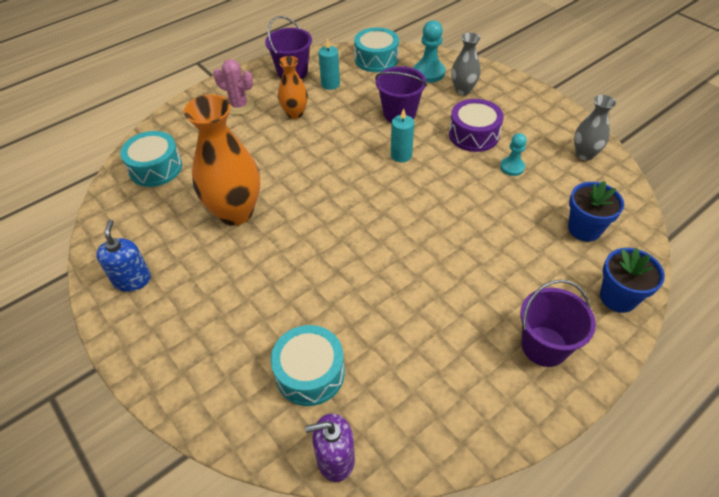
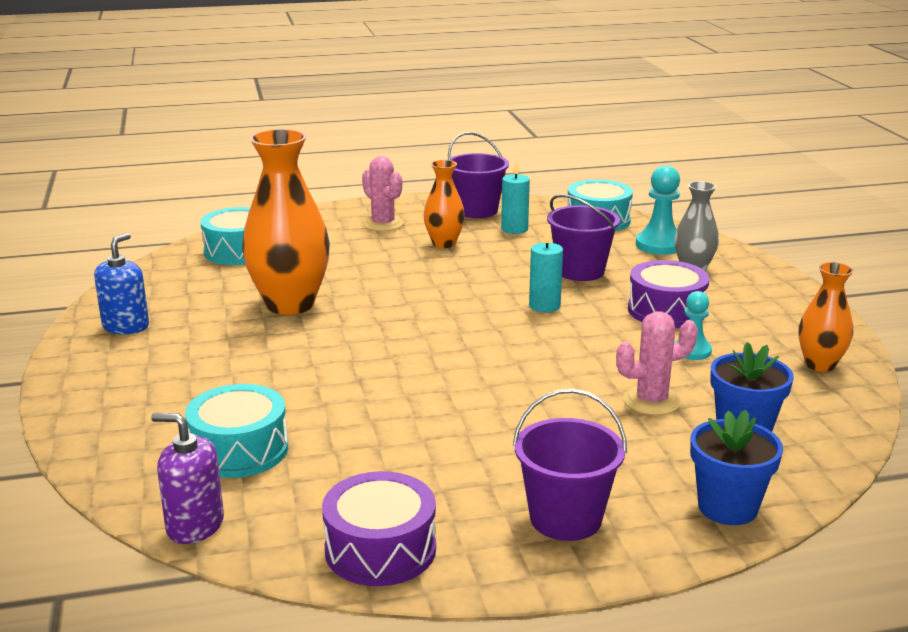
camera: 25 degrees right, 25 degrees down
grey vase [574,95,616,161] -> orange vase [799,262,854,372]
none -> purple drum [322,471,436,586]
none -> pink cactus [616,311,698,415]

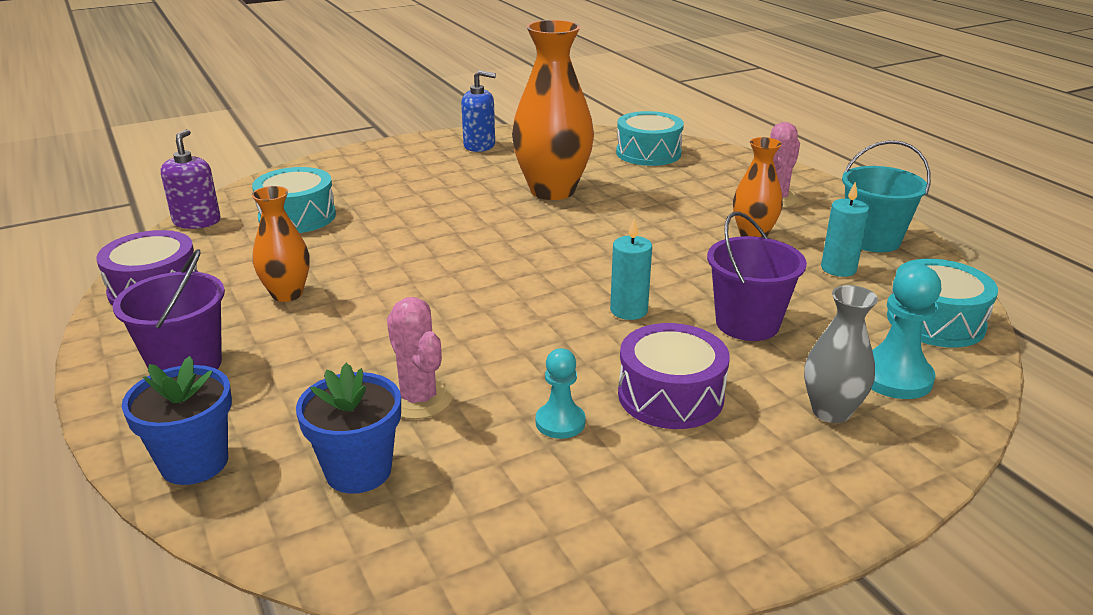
camera: 75 degrees right, 5 degrees up
purple bucket [448,132,509,218] -> turquoise bucket [842,140,931,252]
orange vase [799,262,854,372] -> orange vase moved to [252,186,310,302]

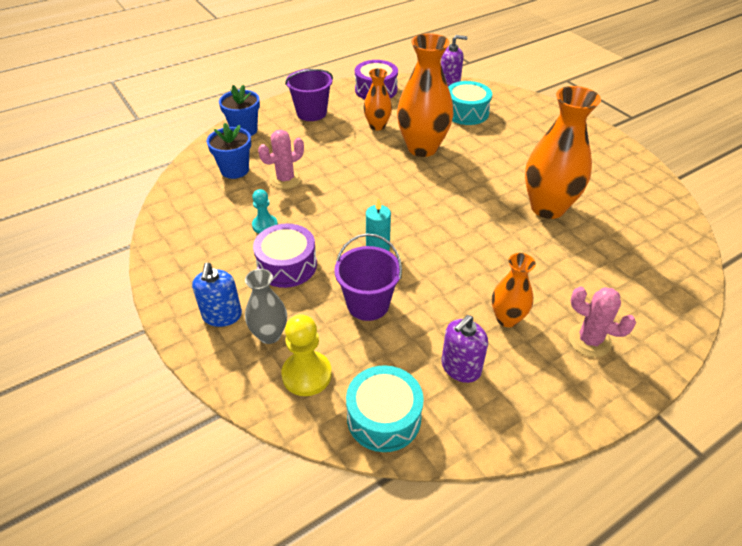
camera: 85 degrees right, 15 degrees up
blue soap dispenser [461,70,496,152] -> blue soap dispenser moved to [192,263,242,327]
turquoise drum [616,111,684,166] -> none
turquoise candle [821,182,869,277] -> purple soap dispenser [442,315,488,383]
turquoise bucket [842,140,931,252] -> none
turquoise pawn [871,264,941,399] -> yellow pawn [281,314,332,396]
none -> orange vase [397,33,453,157]

